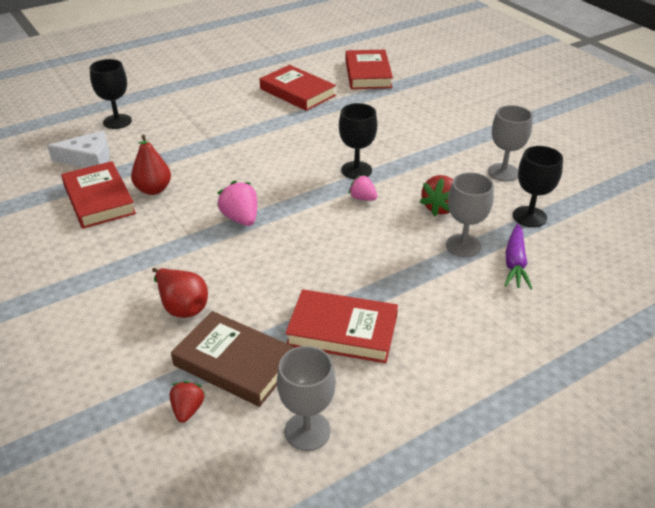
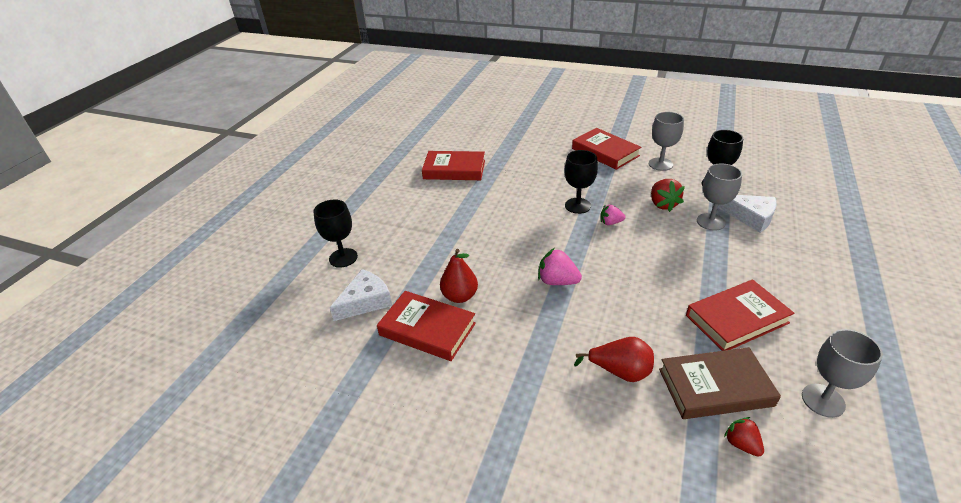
camera: 35 degrees left, 0 degrees up
red book [345,50,393,89] -> red book moved to [572,128,641,170]
purple carrot [504,224,532,289] -> white cheese [718,195,777,233]

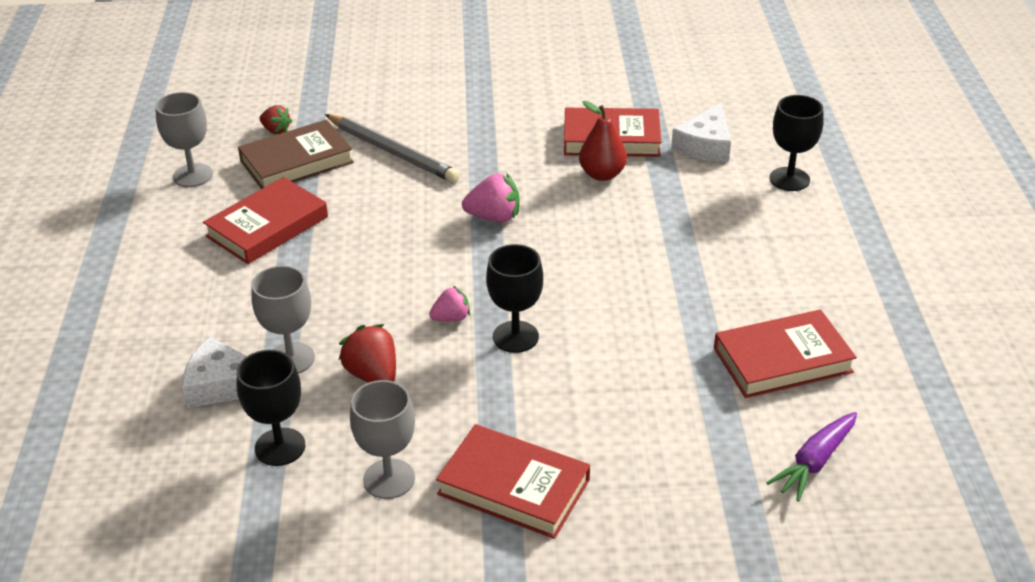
camera: 155 degrees right, 0 degrees up
red pear [574,337,654,382] -> grey pencil [325,114,460,183]
none -> purple carrot [766,412,857,502]

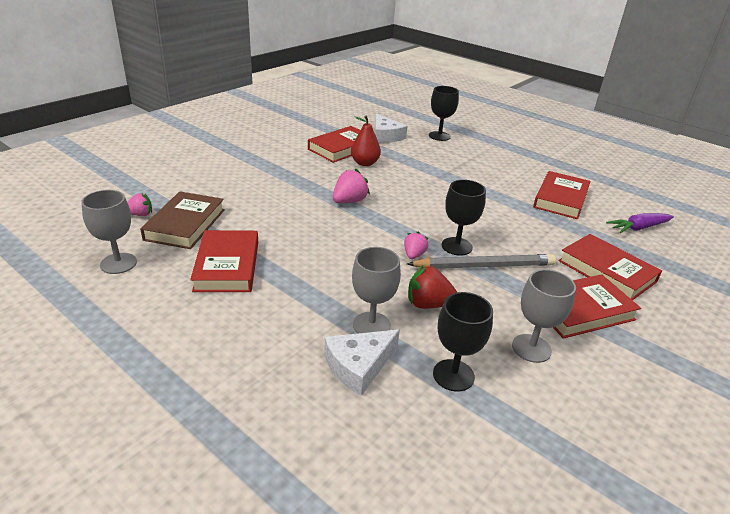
camera: 50 degrees left, 5 degrees down
red strawberry [260,105,292,134] -> pink strawberry [127,193,152,216]
grey pencil [325,114,460,183] -> grey pencil moved to [407,254,556,269]
purple carrot [766,412,857,502] -> purple carrot turned 75 degrees clockwise [606,213,674,233]
none -> red book [559,234,662,300]

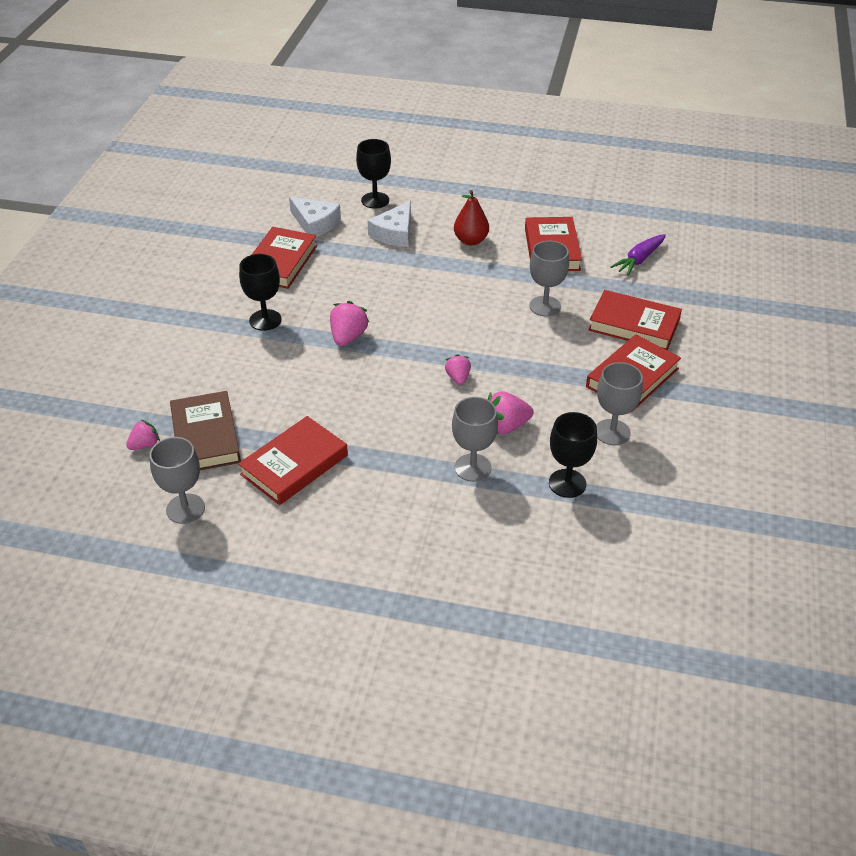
camera: 25 degrees left, 10 degrees up
red book [190,230,258,292] -> red book turned 75 degrees clockwise [238,416,348,505]
white cheese [324,329,400,396] -> white cheese moved to [367,201,411,247]
red pear [351,116,381,166] -> red pear moved to [454,190,489,245]
grey pencil [407,254,556,269] -> none
red strawberry [408,265,458,309] -> pink strawberry [488,391,534,434]
black goblet [442,180,486,256] -> black goblet moved to [239,254,282,331]
none -> grey goblet [529,241,569,317]

